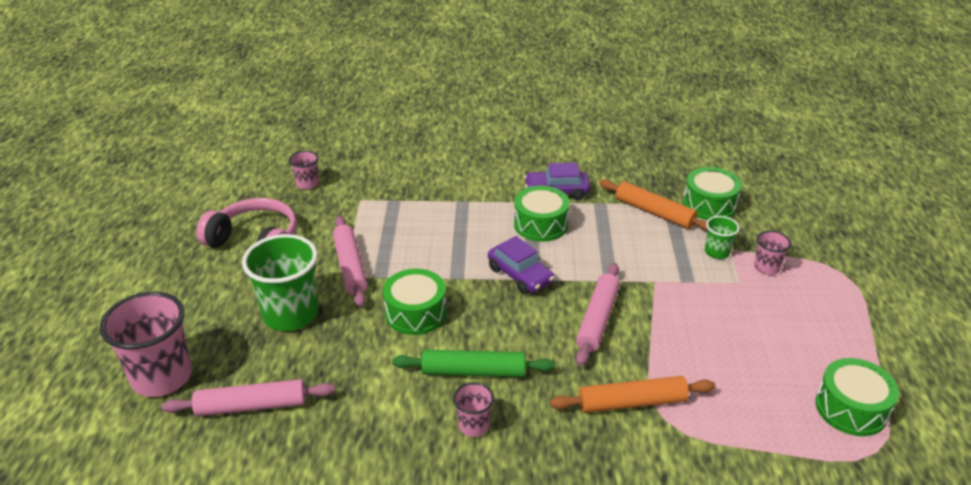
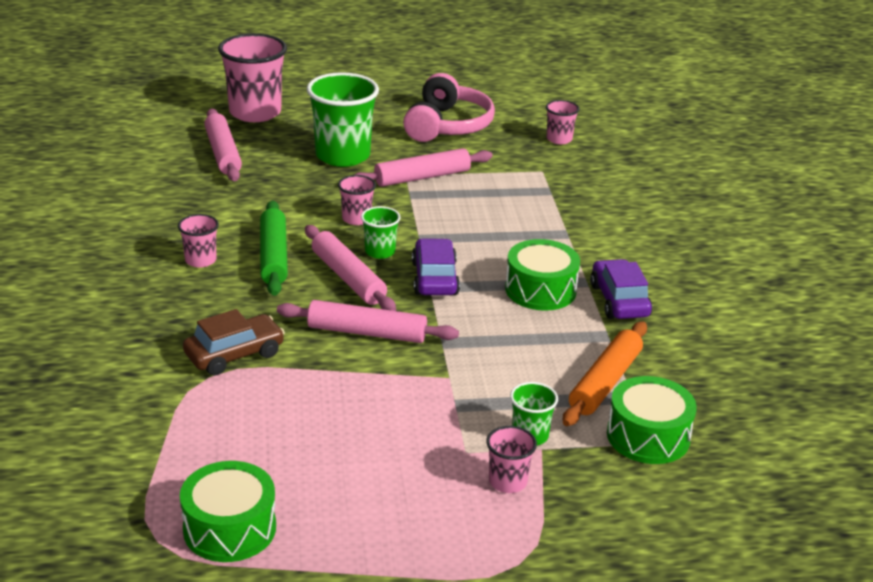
camera: 80 degrees right, 5 degrees down
green drum [383,269,446,335] -> pink cup [338,175,376,225]
purple car [488,236,555,295] -> purple car turned 135 degrees clockwise [412,238,460,295]
orange rolling pin [550,376,715,413] -> brown car [183,309,285,376]
none -> pink rolling pin [305,225,396,311]
none -> green cup [361,206,401,259]

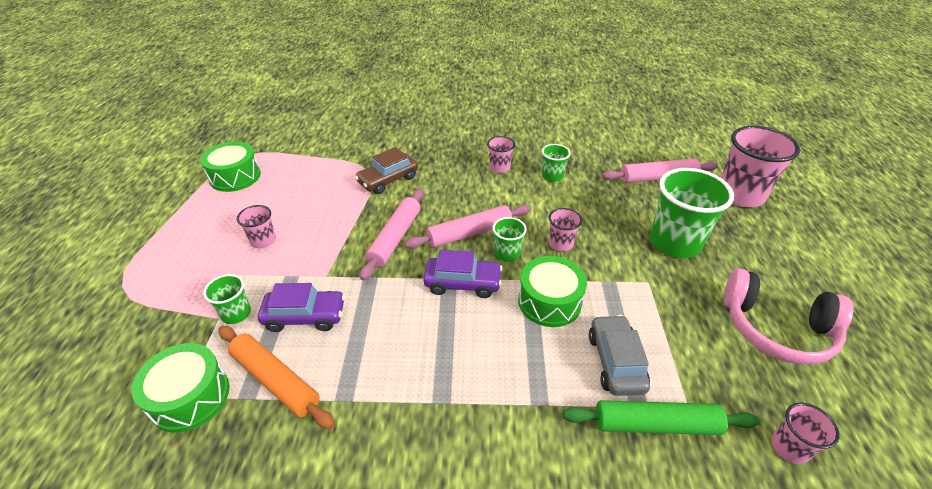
camera: 100 degrees right, 10 degrees up
brown car [183,309,285,376] -> brown car turned 75 degrees clockwise [355,147,418,194]
green rolling pin [260,200,288,296] -> green rolling pin moved to [563,400,759,435]
pink rolling pin [355,148,493,187] -> none
pink cup [486,426,537,493] -> pink cup moved to [237,205,276,248]
green drum [505,239,580,311] -> green drum moved to [518,256,587,327]
purple car [590,259,652,319] -> purple car moved to [258,283,345,332]
none -> green cup [542,144,570,182]
none -> grey car [589,315,650,396]

